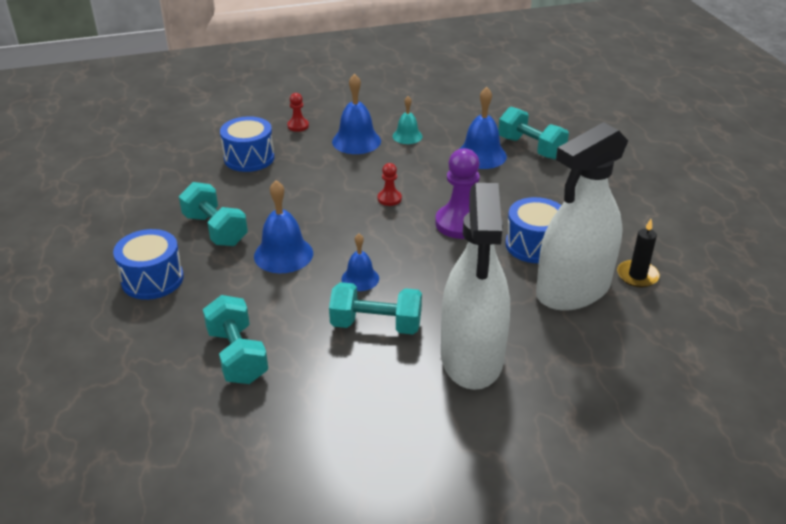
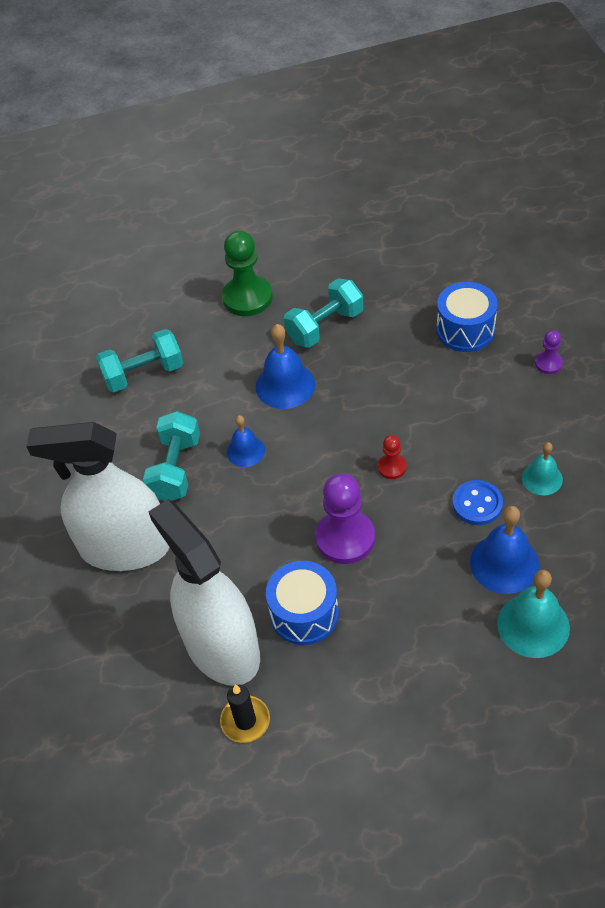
camera: 95 degrees right, 15 degrees up
blue drum [113,229,184,300] -> green pawn [222,230,273,316]
red pawn [287,93,309,132] -> purple pawn [535,330,563,374]
blue bell [332,74,381,154] -> none
turquoise dumbbell [498,107,569,159] -> turquoise bell [497,570,570,658]
none -> blue button [452,480,503,525]

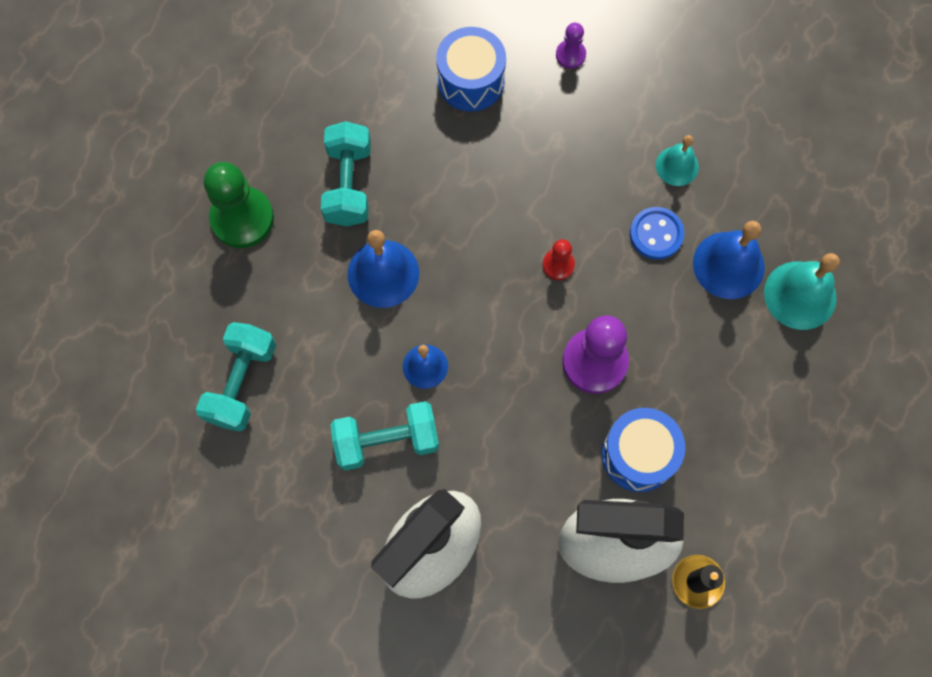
camera: 55 degrees left, 20 degrees up
turquoise dumbbell [143,411,200,501] -> turquoise dumbbell turned 60 degrees counterclockwise [330,401,439,471]

